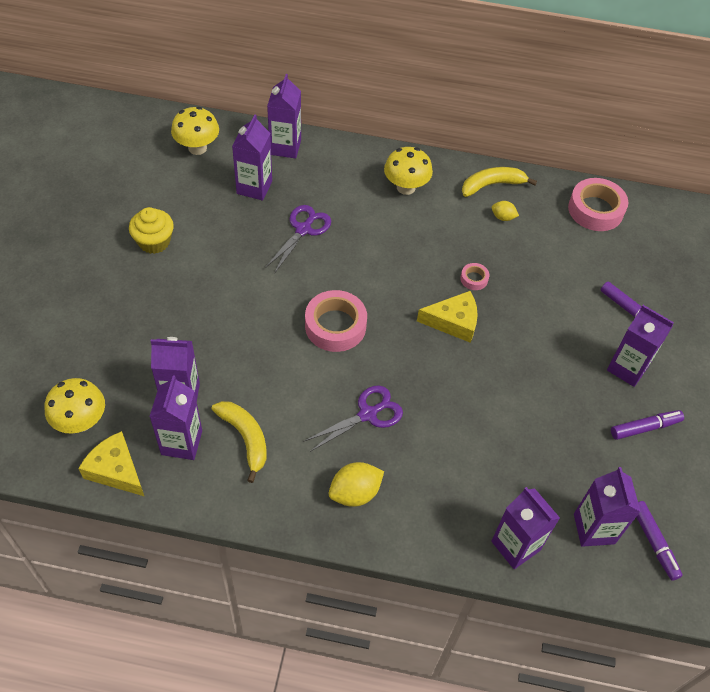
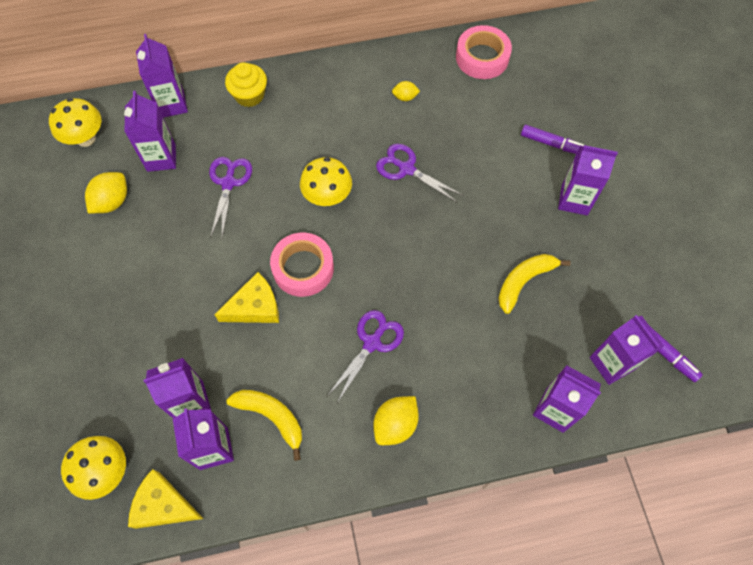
camera: 20 degrees left, 10 degrees up
yellow cupcake [129,207,174,254] -> yellow cupcake moved to [225,62,267,107]
yellow mushroom [384,147,433,195] -> yellow mushroom moved to [300,157,352,206]
yellow cheese [417,291,478,343] -> yellow cheese moved to [214,272,279,323]
pink tape [460,263,489,290] -> purple scissors [376,144,462,203]
yellow banana [462,167,537,197] -> yellow banana moved to [498,254,571,314]
purple marker [611,410,684,440] -> none
none -> yellow lemon [85,172,127,213]

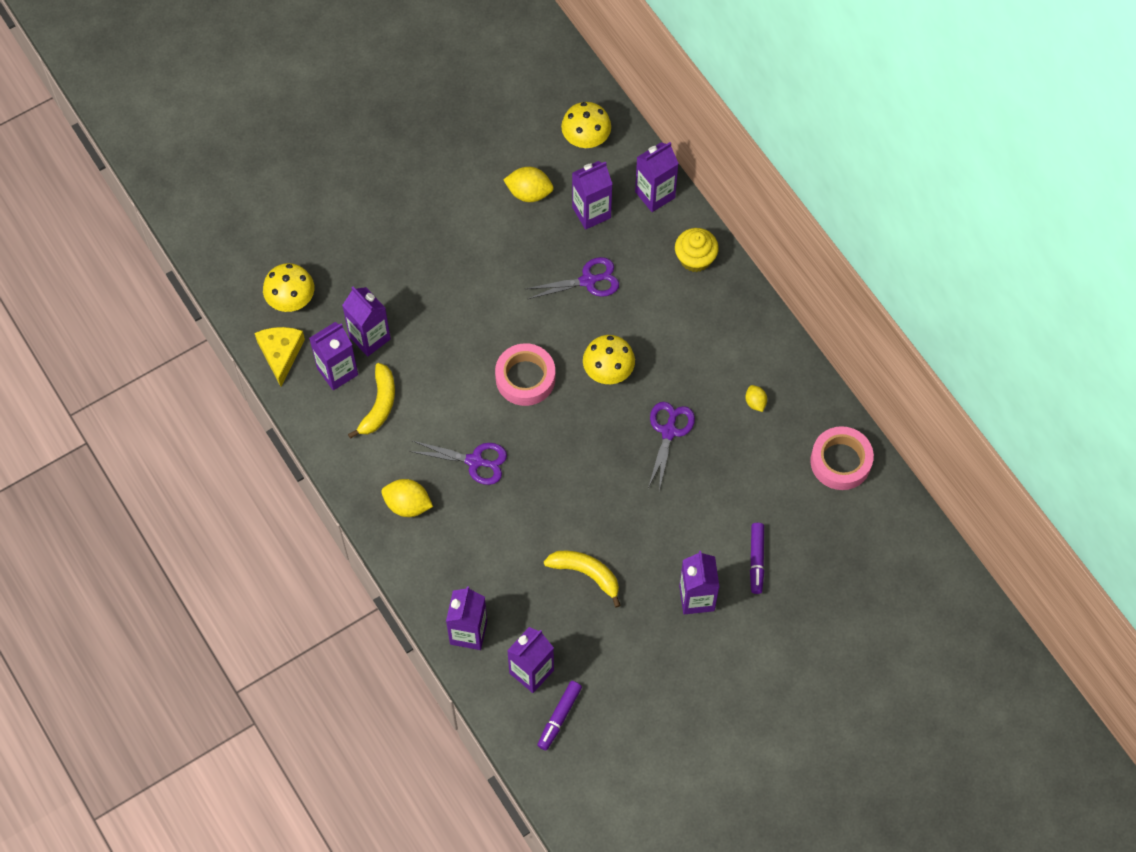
camera: 70 degrees right, 0 degrees up
yellow cheese [214,272,279,323] -> none

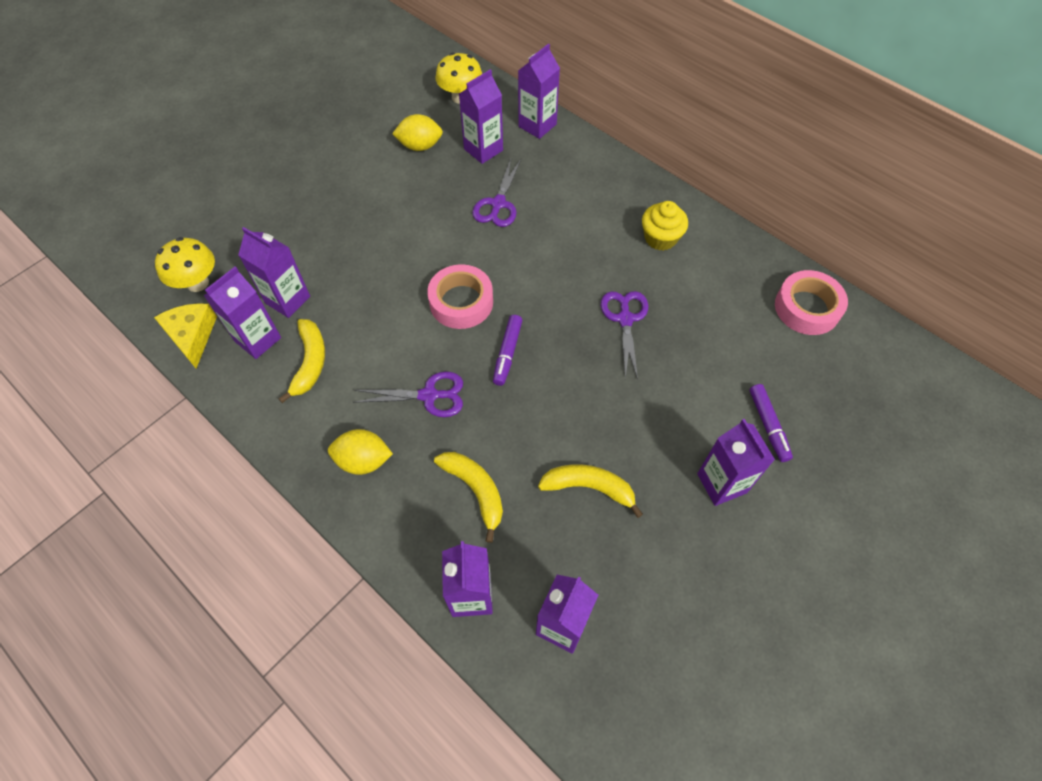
camera: 15 degrees left, 5 degrees down
purple scissors [526,257,619,299] -> purple scissors turned 135 degrees clockwise [472,159,521,227]
purple marker [537,681,582,750] -> purple marker moved to [493,315,522,386]
yellow mushroom [583,335,635,384] -> none
yellow cupcake [675,228,719,272] -> yellow cupcake moved to [642,201,688,251]
yellow lemon [745,385,767,412] -> none
none -> yellow banana [434,452,503,543]

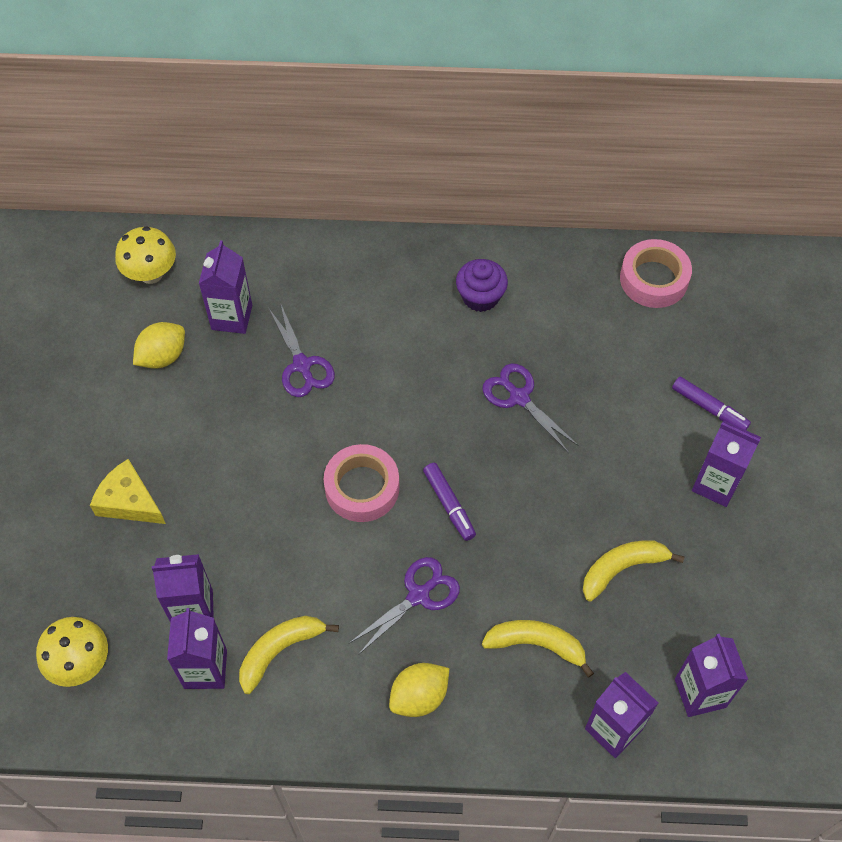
camera: 40 degrees left, 0 degrees up
yellow cheese [154,303,217,369] -> yellow cheese moved to [90,459,166,524]
yellow banana [279,319,325,403] -> yellow banana turned 90 degrees counterclockwise [239,616,339,694]
purple carton [518,44,560,139] -> none
yellow cupcake [642,201,688,251] -> purple cupcake [456,259,508,312]

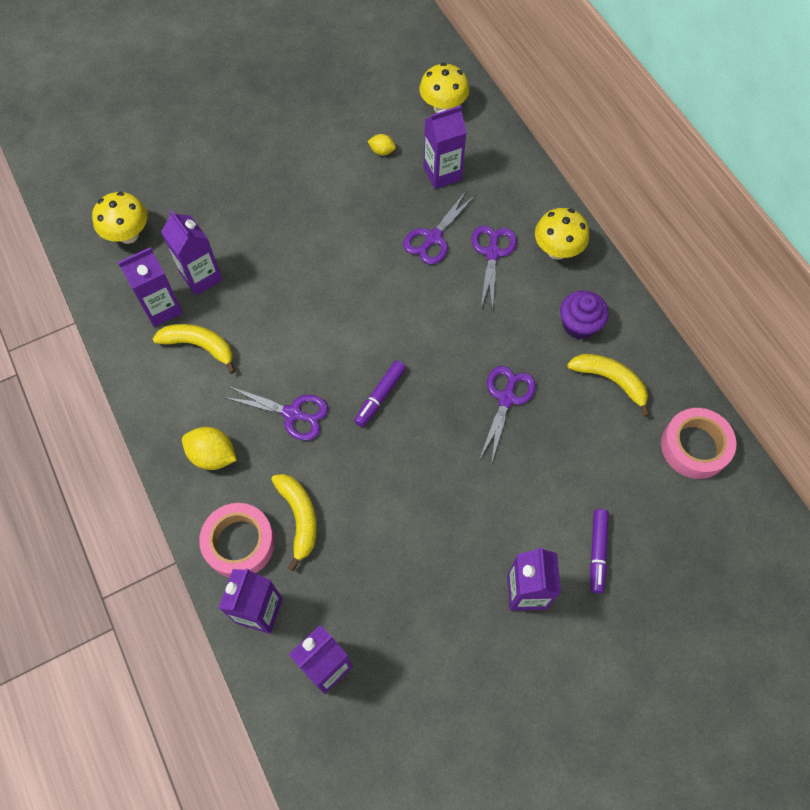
camera: 60 degrees right, 5 degrees up
yellow cheese [90,459,166,524] -> none
yellow lemon [133,322,185,369] -> yellow lemon [368,134,396,155], size x0.58
pink tape [323,444,399,522] -> pink tape moved to [199,503,275,578]
yellow banana [583,540,684,601] -> yellow banana moved to [567,354,650,417]
none -> purple scissors [472,225,517,310]
none -> yellow mushroom [535,208,589,260]

